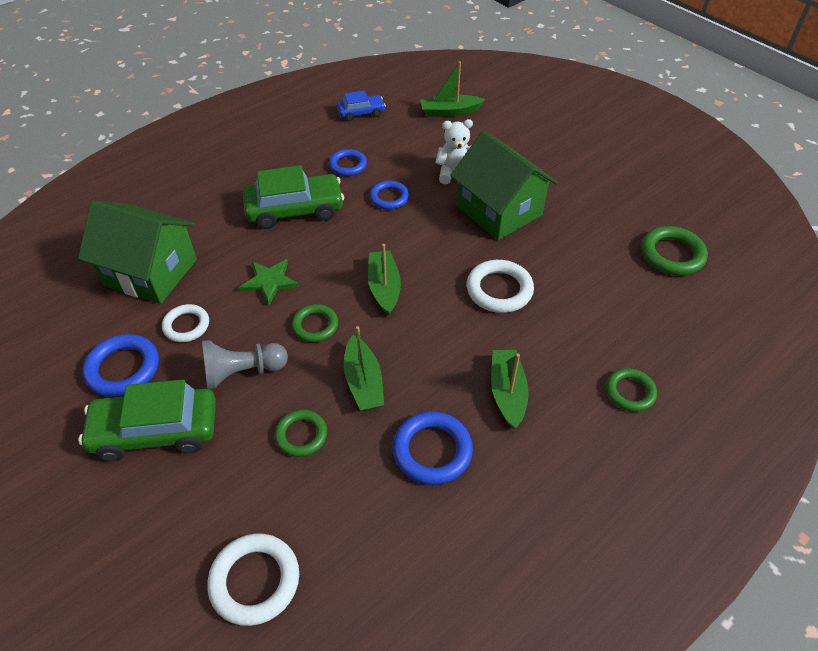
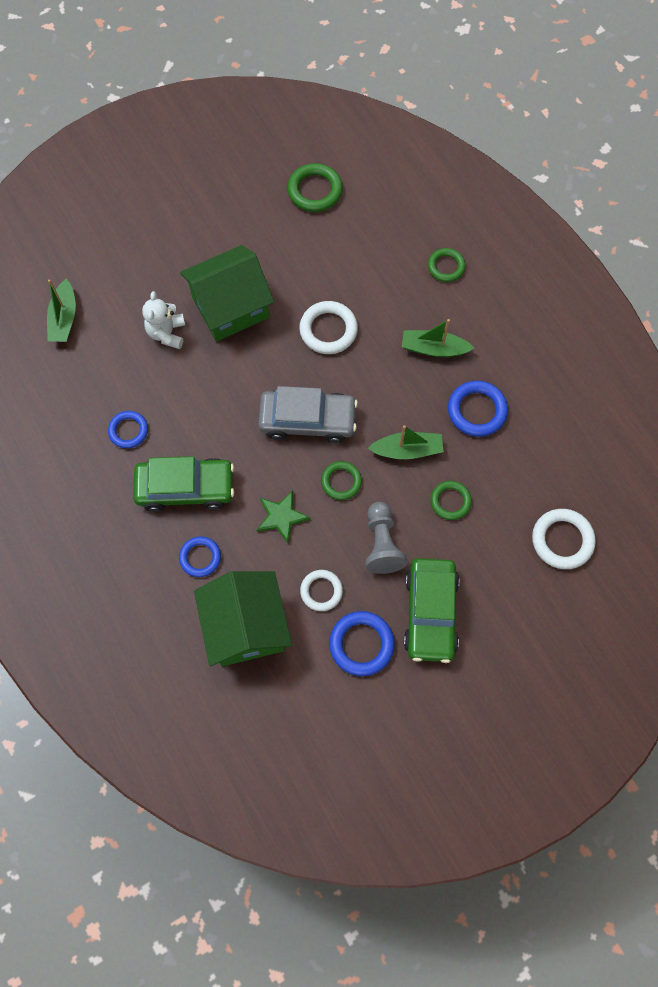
camera: 80 degrees left, 20 degrees up
green house [78,200,197,304] -> green house turned 45 degrees counterclockwise [194,571,292,666]
green car [243,165,344,229] -> green car turned 90 degrees clockwise [133,456,234,512]
blue car [337,91,386,121] -> none
green boat [368,244,401,315] -> grey car [258,386,358,443]
blue ring [369,181,409,210] -> blue ring moved to [179,536,221,577]

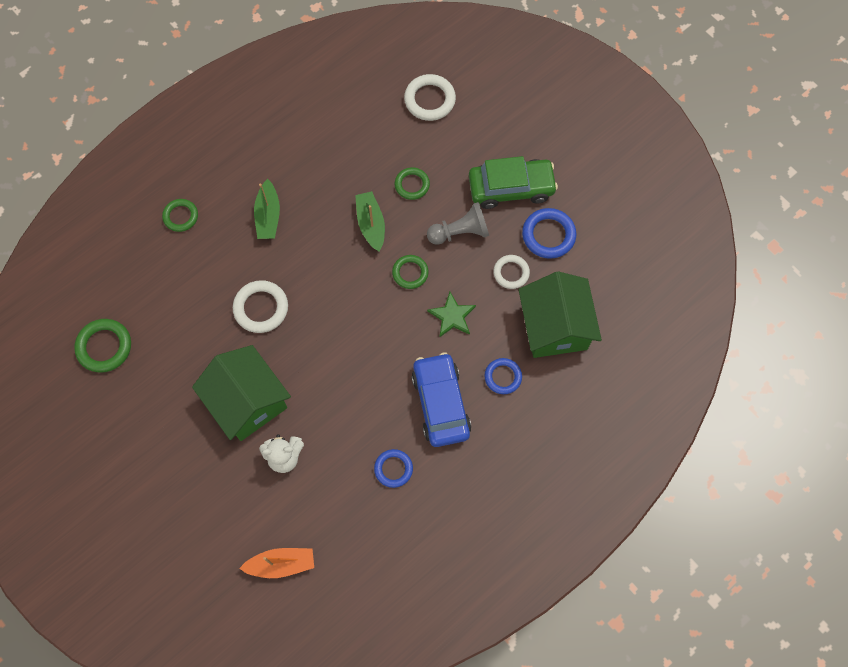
camera: 100 degrees left, 0 degrees up
green boat [47,279,76,342] -> orange boat [239,548,314,578]
green car [133,456,234,512] -> blue car [411,352,471,447]
green house [194,571,292,666] -> green house turned 75 degrees counterclockwise [519,271,602,358]
grey car [258,386,358,443] -> none
blue ring [448,381,508,437] -> none

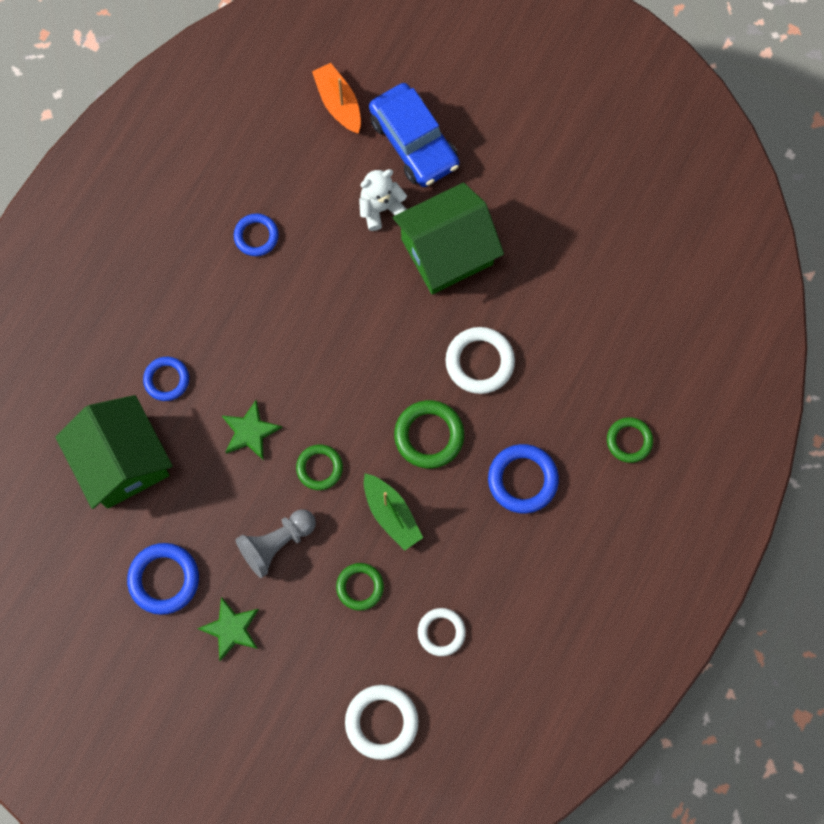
camera: 160 degrees right, 5 degrees up
green ring [74,319,131,373] -> green ring moved to [394,400,464,469]
green house [192,345,291,441] -> green house turned 60 degrees counterclockwise [393,182,504,295]
orange boat [239,548,314,578] -> orange boat turned 90 degrees clockwise [312,63,361,134]
green boat [254,179,280,239] -> blue ring [488,444,559,514]
blue car [411,352,471,447] -> blue car moved to [369,83,459,187]
green car [469,156,558,209] -> green star [197,597,259,661]
white ring [493,255,530,289] -> white ring moved to [418,608,466,656]

